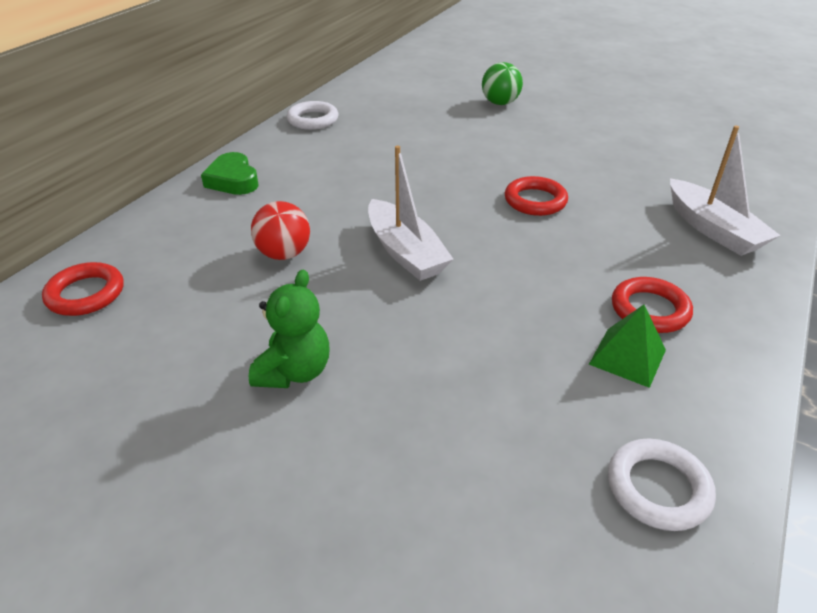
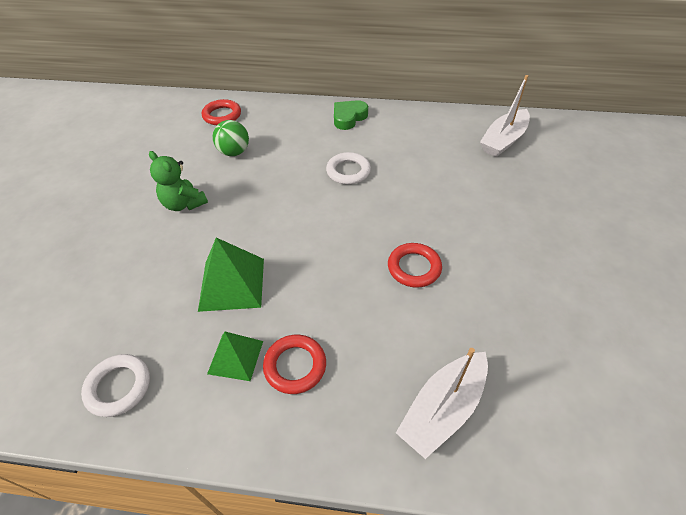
camera: 70 degrees right, 10 degrees up
green teddy bear [249,270,329,388] -> green teddy bear turned 45 degrees clockwise [149,151,208,211]
red ball [251,201,310,260] -> none
white ring [287,101,338,130] -> white ring moved to [326,152,371,185]
white boat [368,146,453,281] -> white boat moved to [480,75,530,157]
green ball [482,62,523,105] -> green ball moved to [213,120,249,156]
none -> green pyramid [198,238,264,312]

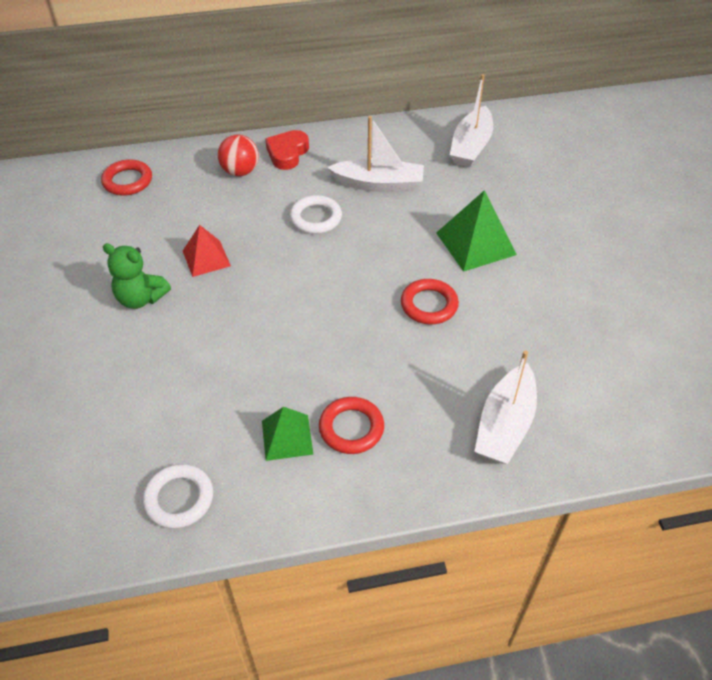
camera: 20 degrees left, 0 degrees up
green pyramid [198,238,264,312] -> green pyramid moved to [436,190,517,272]
green ball [213,120,249,156] -> none
green heart [334,100,368,130] -> red heart [265,130,309,170]
none -> red pyramid [183,225,231,277]
none -> red ball [218,134,259,176]
none -> white boat [327,116,424,192]

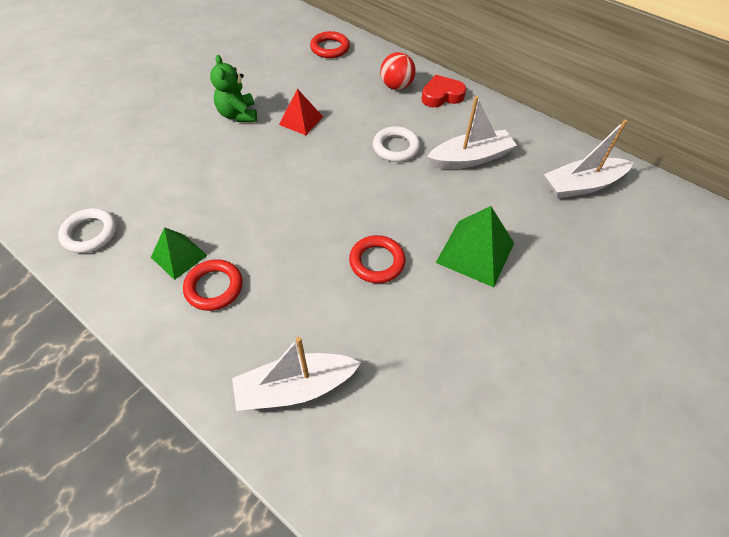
camera: 50 degrees right, 5 degrees up
white boat [327,116,424,192] -> white boat turned 75 degrees counterclockwise [427,96,517,169]

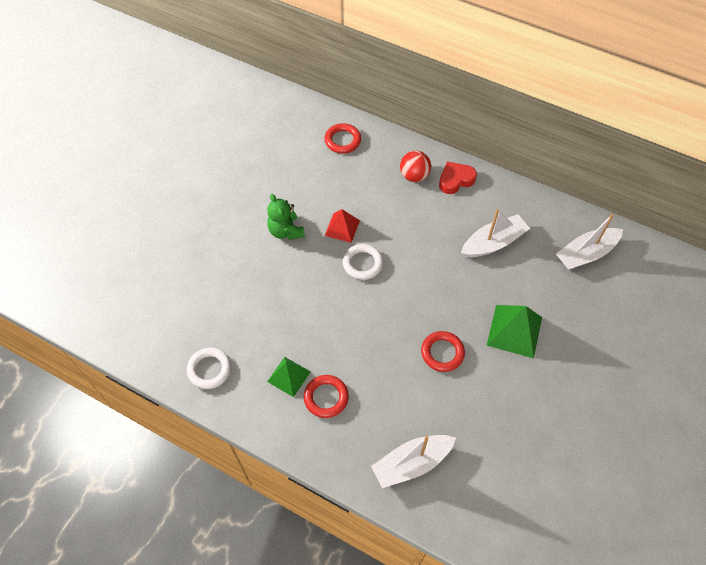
camera: 10 degrees left, 5 degrees up
white ring [373,126,420,162] -> white ring moved to [343,244,383,280]

